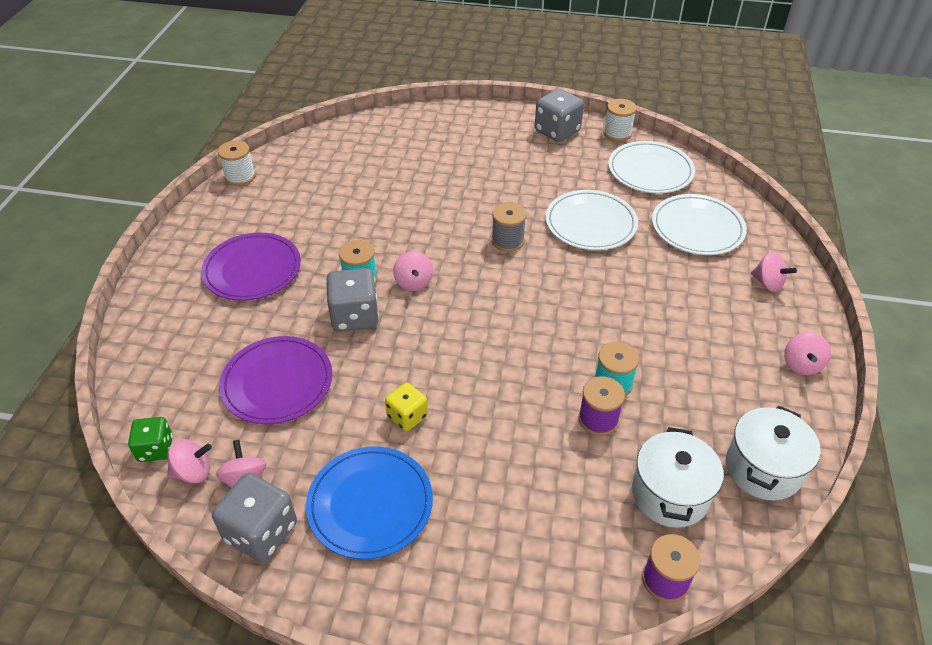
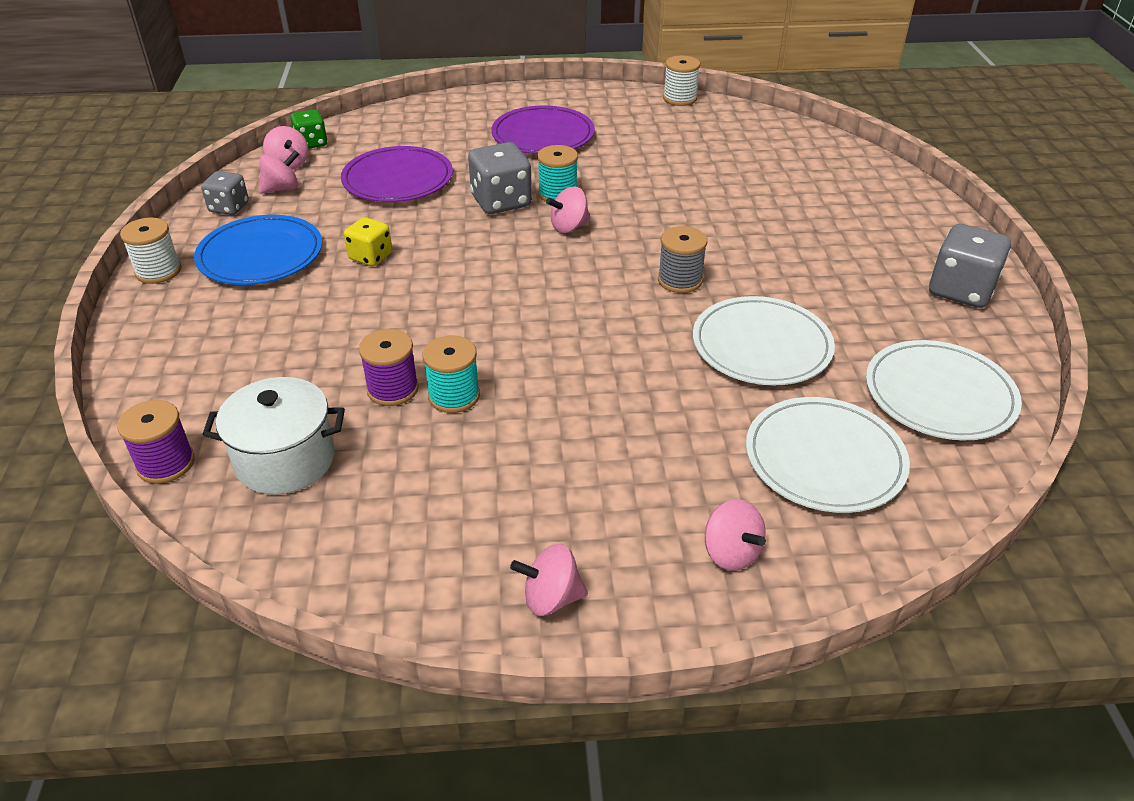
camera: 75 degrees right, 5 degrees down
grey dice [212,473,297,562] -> grey dice [201,171,249,215], size x0.62
white spool [603,99,637,142] -> white spool moved to [120,218,181,284]
white pot [726,405,821,500] -> none
pink spinning top [751,252,797,292] -> pink spinning top turned 60 degrees counterclockwise [705,499,766,571]

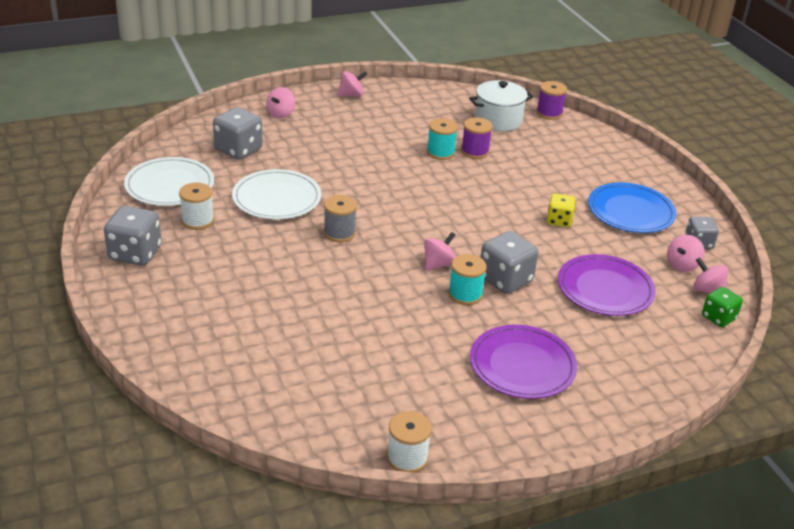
camera: 160 degrees right, 5 degrees down
white spool [120,218,181,284] -> white spool moved to [179,183,214,230]
pink spinning top [705,499,766,571] -> pink spinning top turned 105 degrees counterclockwise [266,87,295,118]
white plate [746,397,910,513] -> grey dice [213,107,263,160]

